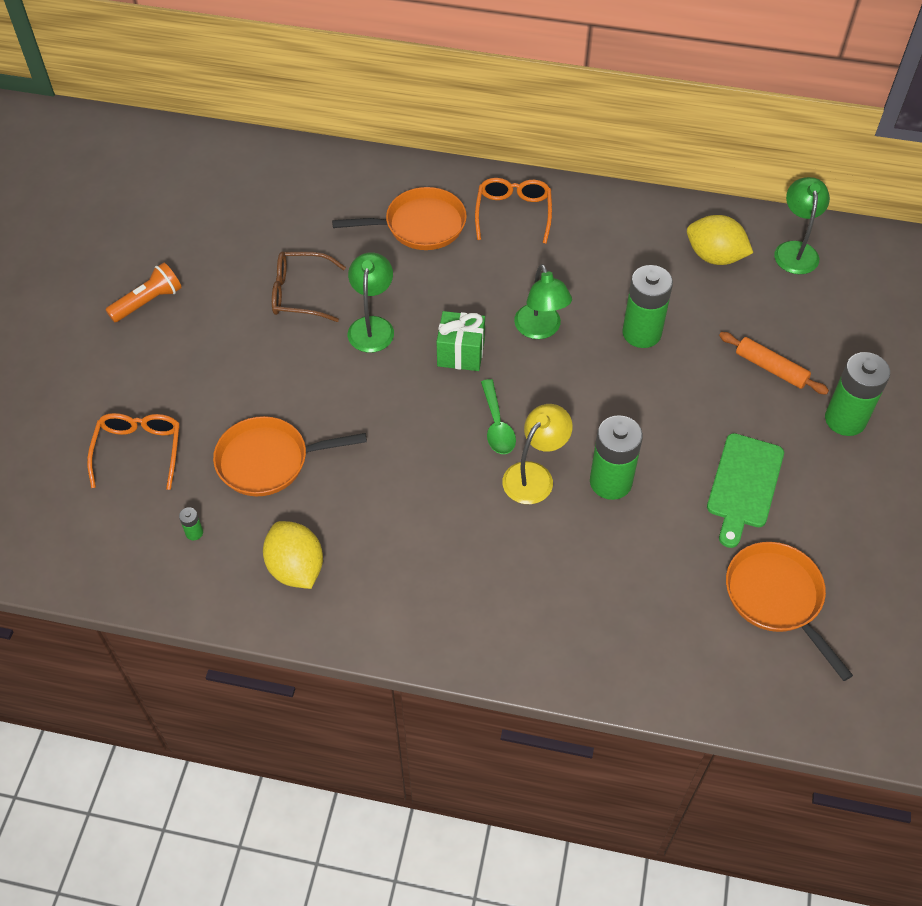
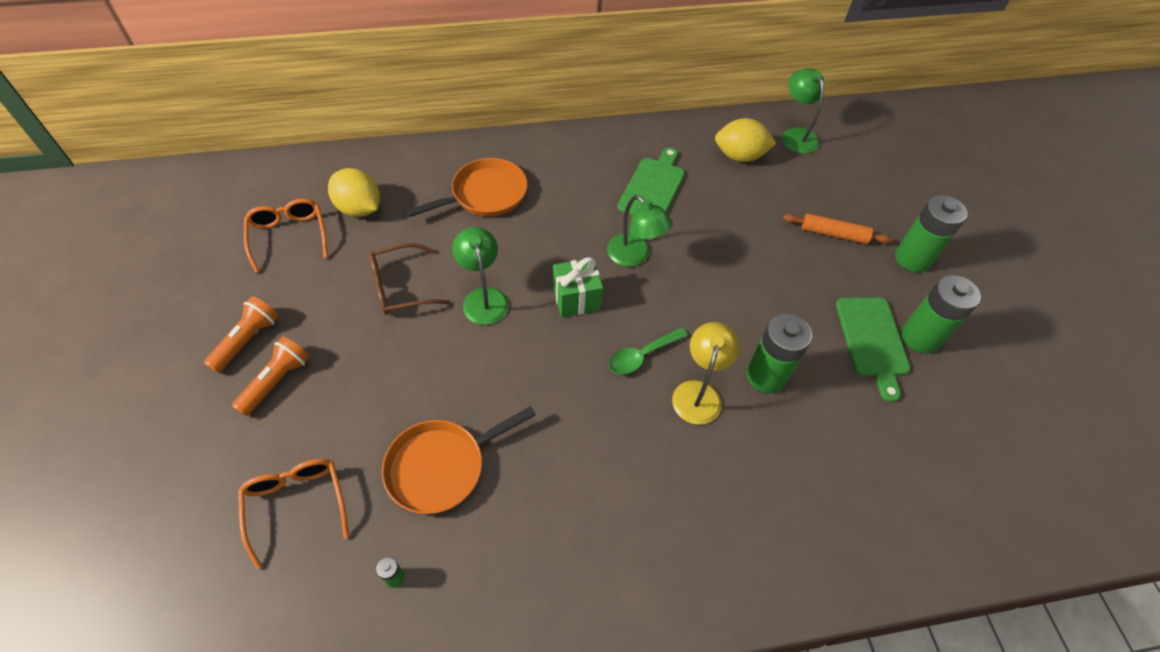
camera: 25 degrees left, 0 degrees up
yellow lemon [263,521,323,589] -> yellow lemon moved to [328,168,380,217]
orange glasses [475,178,552,244] -> orange glasses moved to [244,199,328,273]
green spoon [481,379,516,454] -> green spoon turned 90 degrees clockwise [609,328,688,375]
green battery [622,265,673,348] -> green battery moved to [901,275,981,354]
orange pan [726,542,853,681] -> none
none -> orange flashlight [232,336,310,416]
none -> green cutting board [618,147,685,216]

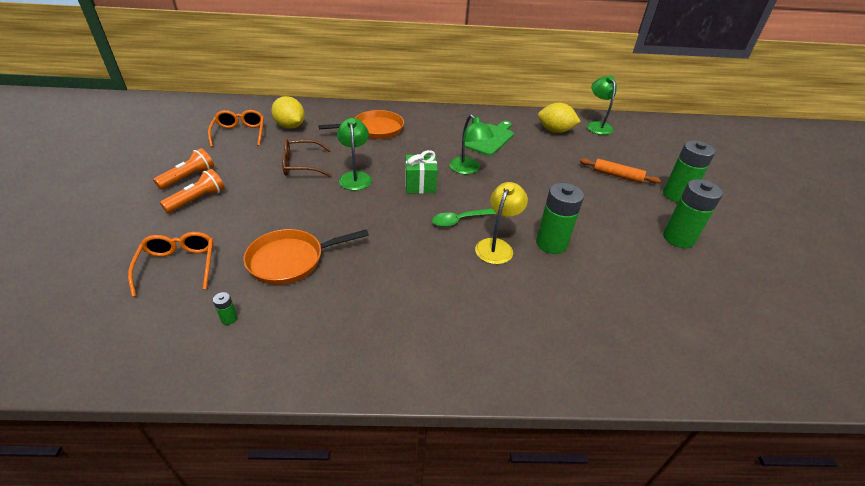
camera: 10 degrees right, 15 degrees down
green cutting board [836,297,910,402] -> none

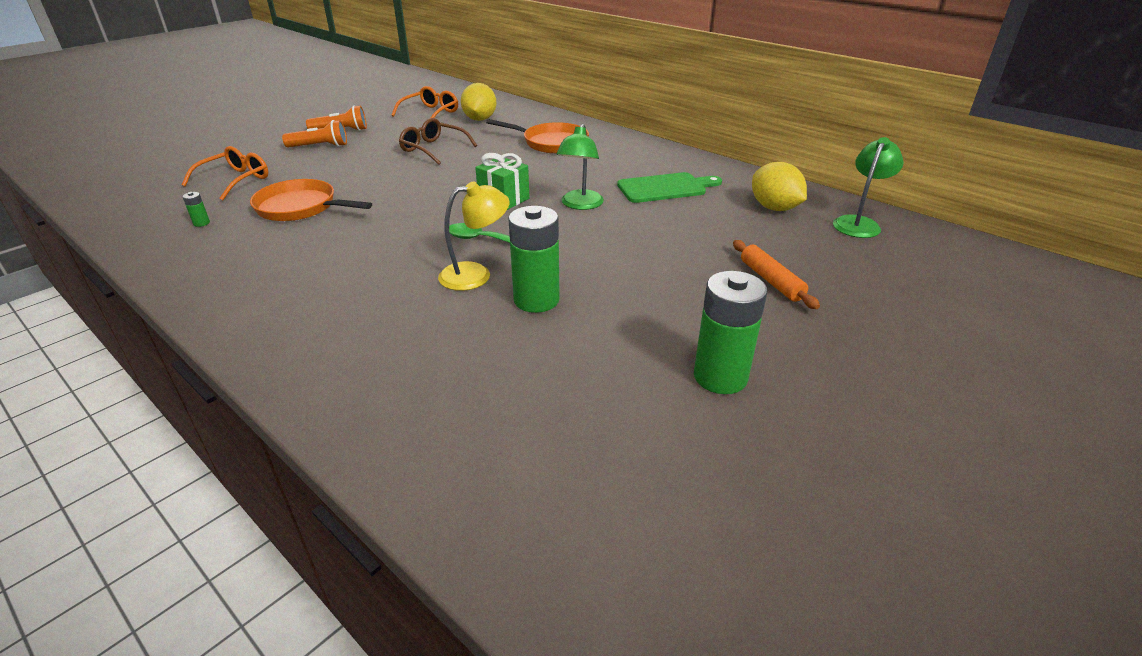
camera: 45 degrees right, 5 degrees down
green lamp [337,118,372,190] -> none
green battery [663,140,716,203] -> none

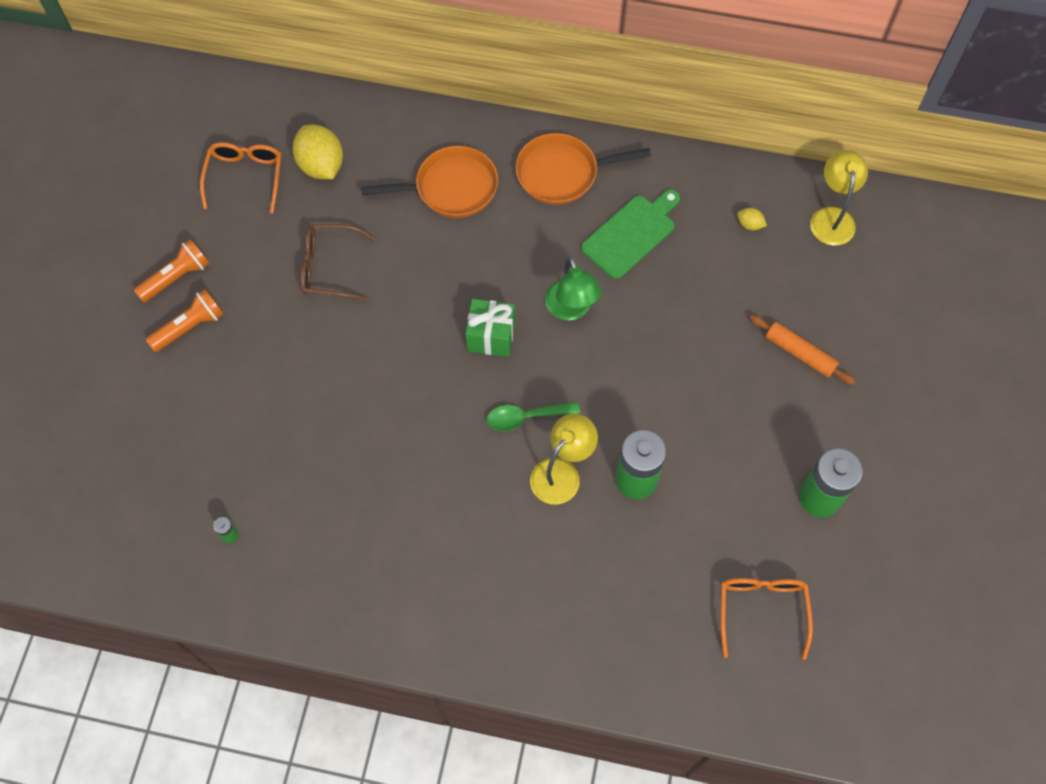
camera: 30 degrees left, 30 degrees up
orange glasses [182,146,268,200] -> orange glasses moved to [720,578,813,660]
orange pan [250,179,372,221] -> orange pan moved to [515,133,651,205]
yellow lemon [752,162,807,211] -> yellow lemon [737,208,767,230], size x0.45
green lamp [833,137,904,238] -> yellow lamp [810,150,868,246]

